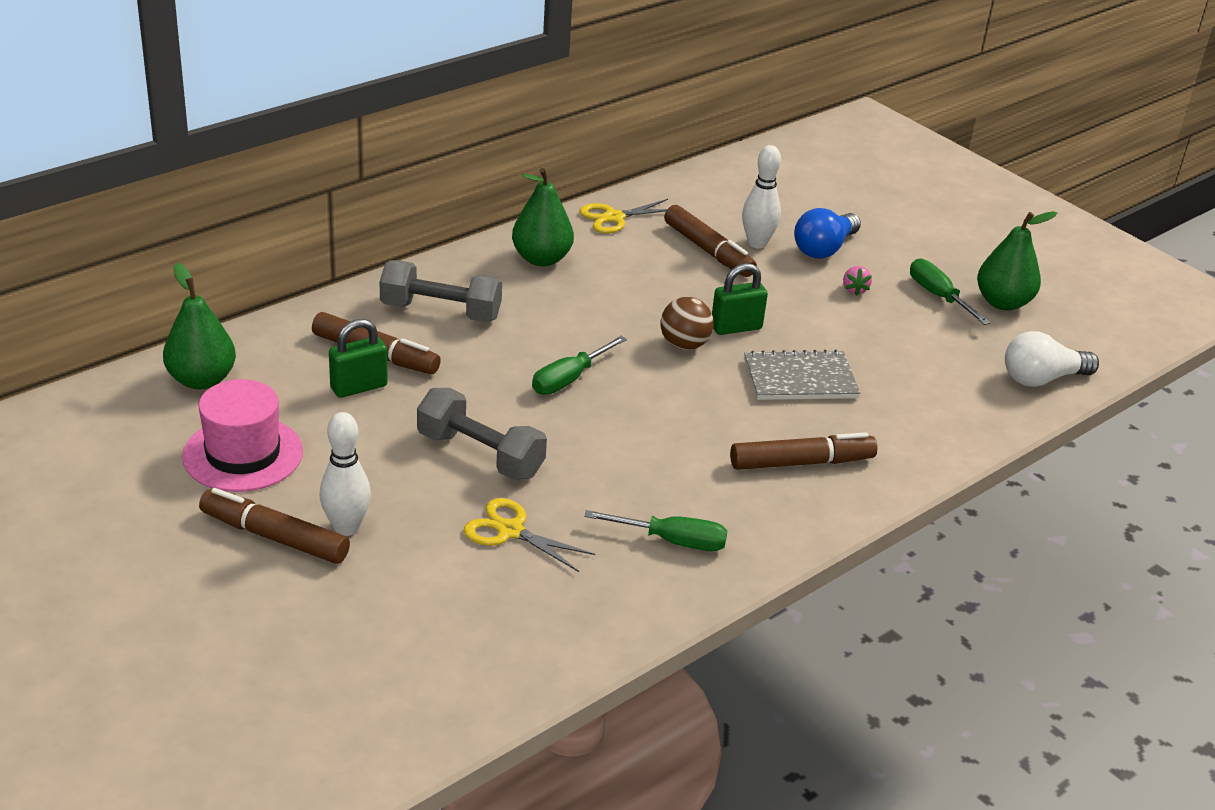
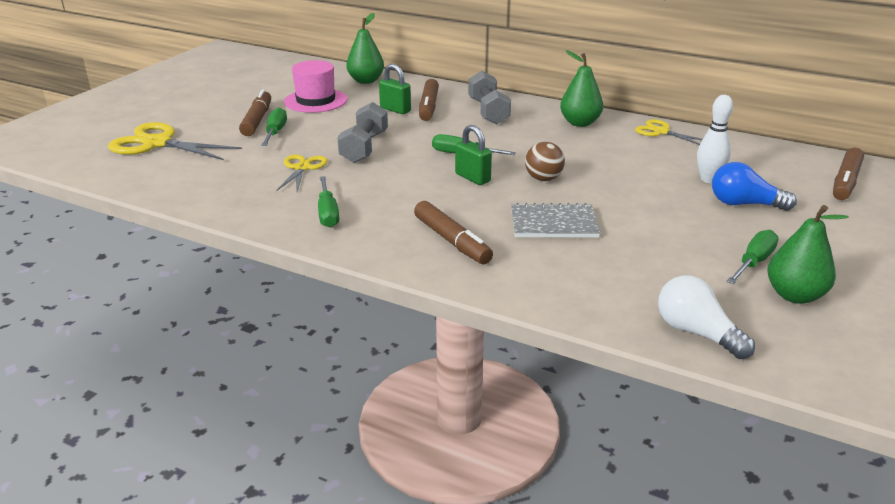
camera: 70 degrees right, 5 degrees down
white bowling pin [320,412,371,536] -> green screwdriver [261,107,287,146]
brown marker [664,205,757,277] -> brown marker moved to [833,148,864,200]
green padlock [712,263,768,335] -> green padlock moved to [455,125,492,185]
grey notebook [744,350,860,400] -> grey notebook turned 60 degrees counterclockwise [511,203,600,238]
pink strawberry [843,266,872,296] -> none
none -> yellow scissors [108,122,242,160]

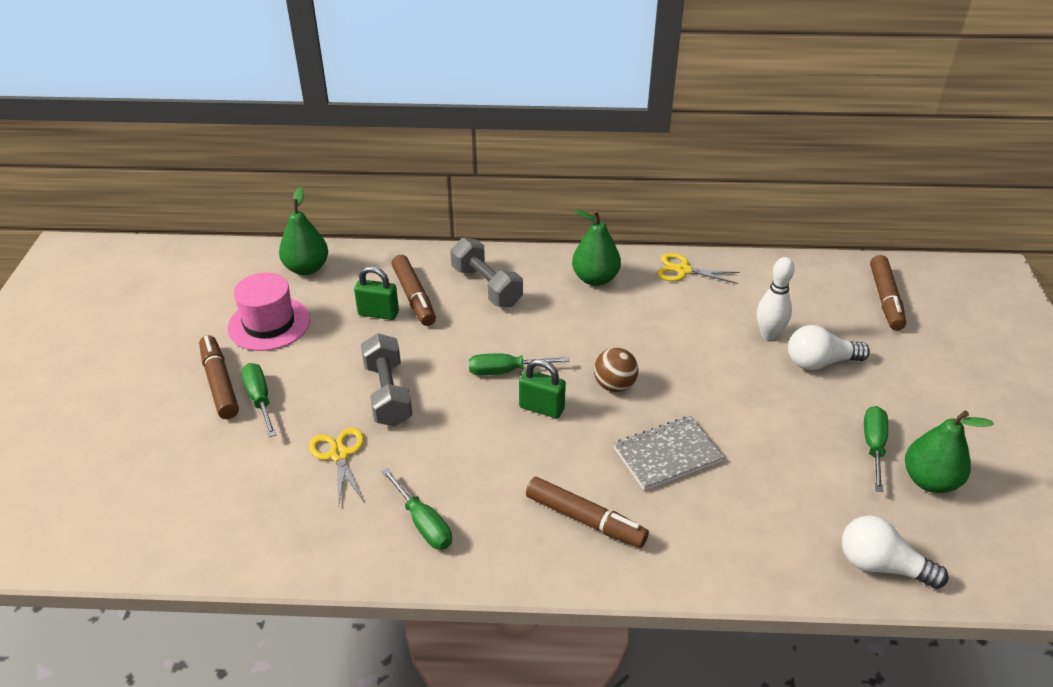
camera: 25 degrees left, 10 degrees up
yellow scissors [108,122,242,160] -> none
blue light bulb [712,162,797,211] -> white light bulb [788,325,870,370]

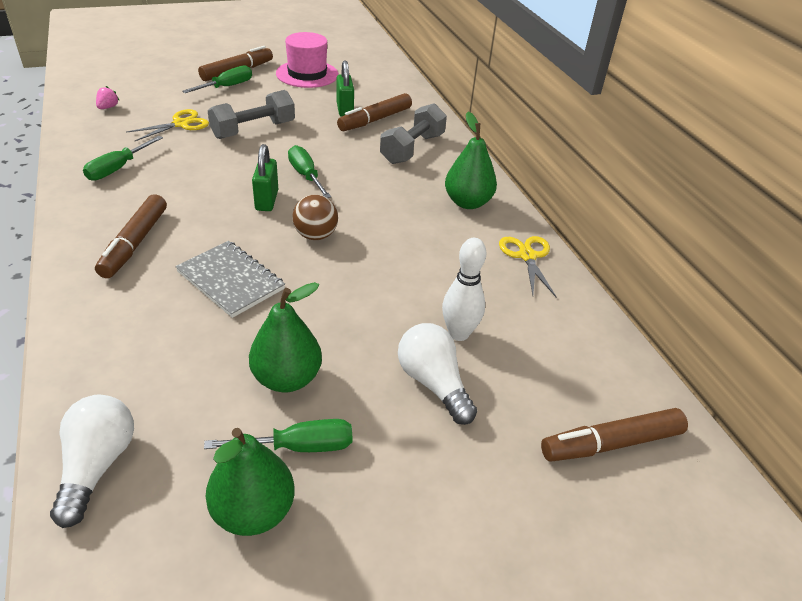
camera: 65 degrees right, 0 degrees up
green pear [279,187,328,275] -> green pear moved to [249,282,322,392]
none -> pink strawberry [96,86,120,109]

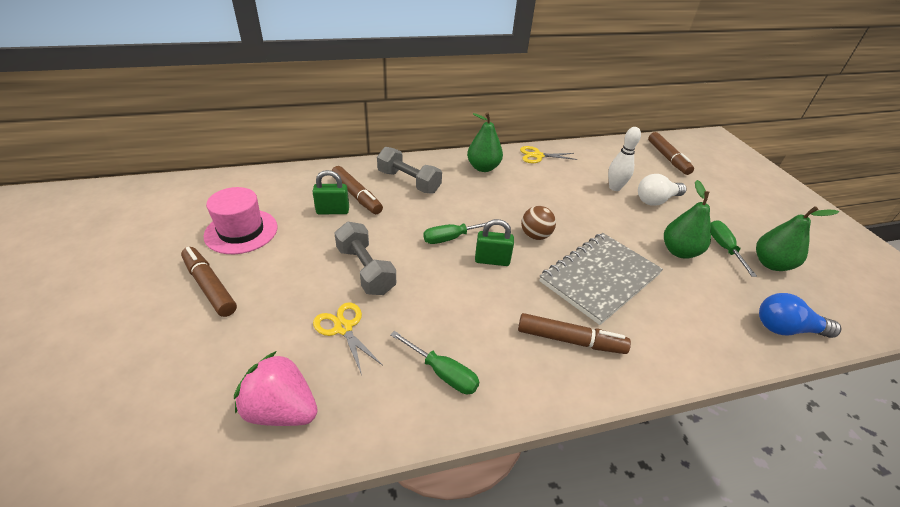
camera: 85 degrees left, 0 degrees up
white light bulb [50,395,134,528] -> blue light bulb [759,293,841,338]
pink strawberry [96,86,120,109] -> pink strawberry [234,351,318,426], size x2.31
grey notebook [175,241,285,318] -> grey notebook [539,233,663,325], size x1.52
green screwdriver [182,65,252,93] -> none

